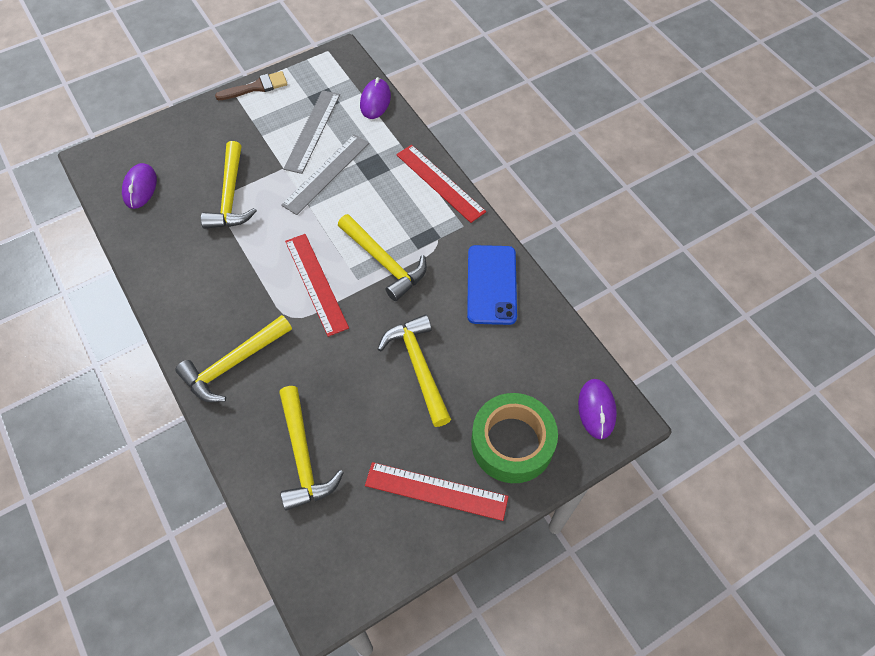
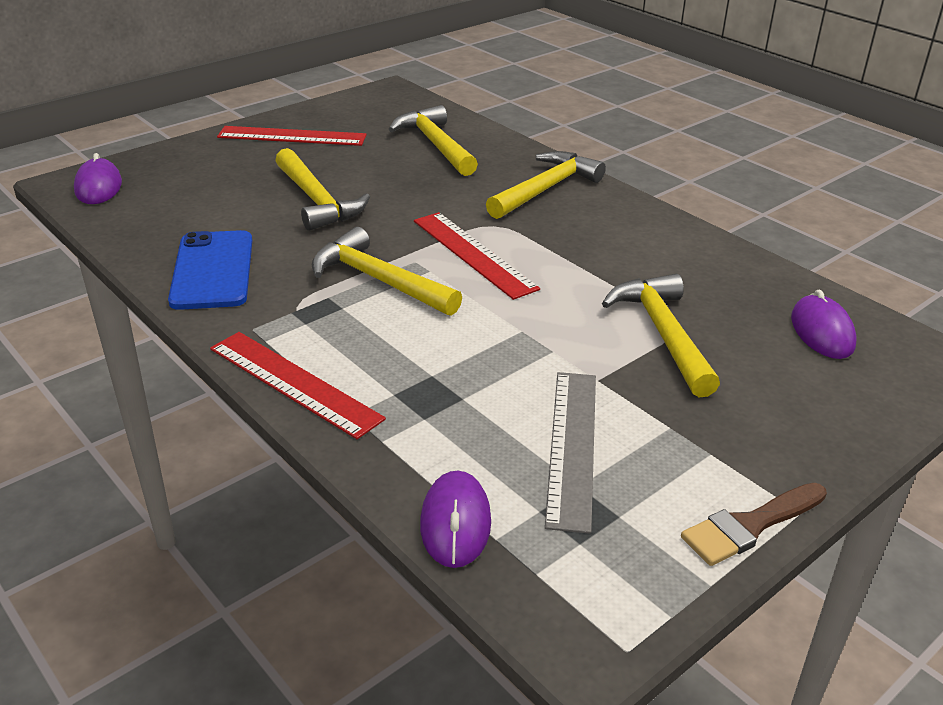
camera: 170 degrees right, 25 degrees down
grey ruler [281,134,369,215] -> none
green tape [471,393,558,483] -> none

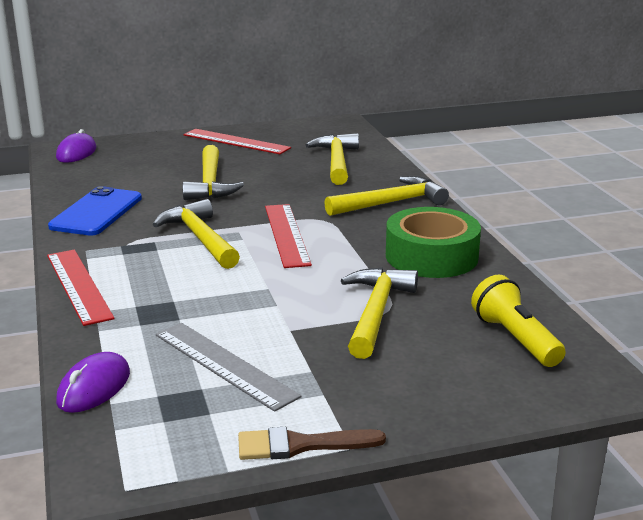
camera: 25 degrees right, 10 degrees down
grey ruler [545,372,596,534] -> grey ruler turned 75 degrees counterclockwise [156,323,302,412]
purple mouse [791,290,856,359] -> yellow flashlight [471,275,566,367]
none -> green tape [386,207,481,278]

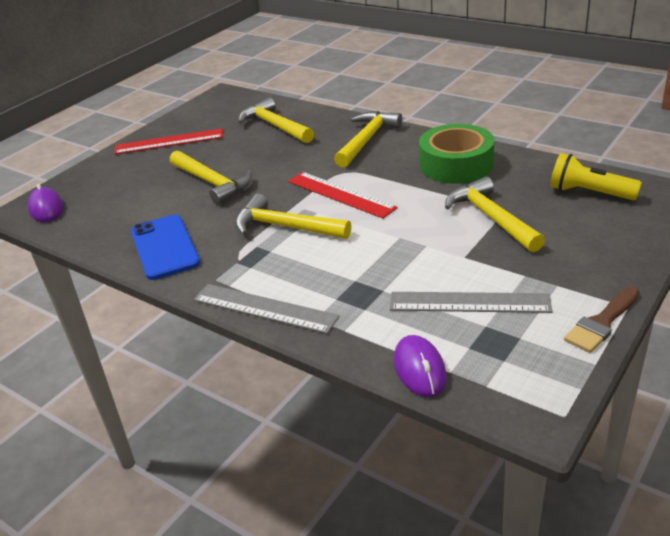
camera: 35 degrees left, 10 degrees up
red ruler [47,250,115,326] -> grey ruler [193,284,340,334]

